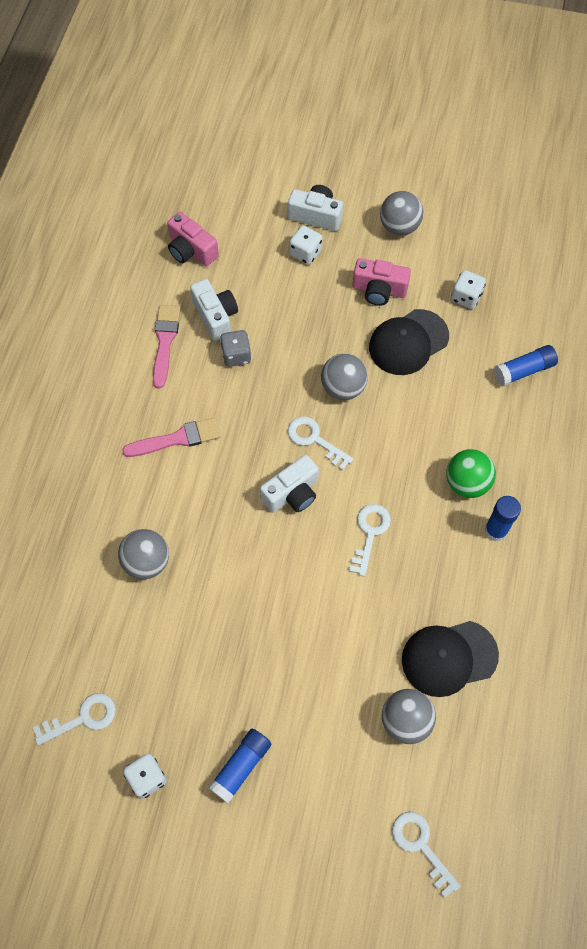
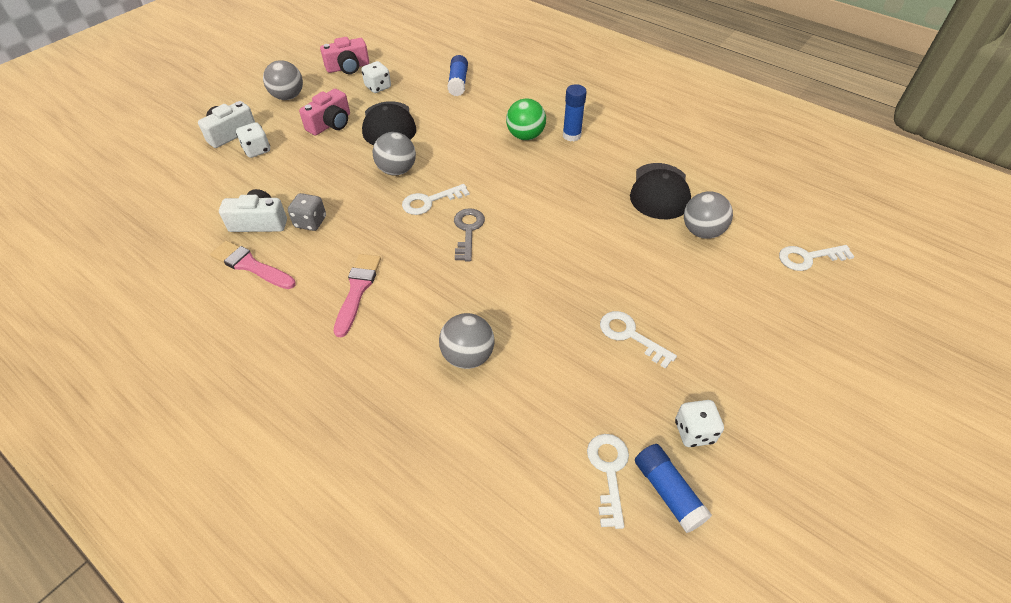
camera: 65 degrees left, 15 degrees down
pink camera [167,212,219,266] -> pink camera moved to [320,37,369,74]
blue glue stick [208,729,271,804] -> blue glue stick moved to [635,444,712,533]
white camera [260,455,319,512] -> grey key [454,208,485,261]
white key [349,504,391,577] -> white key moved to [600,311,677,369]

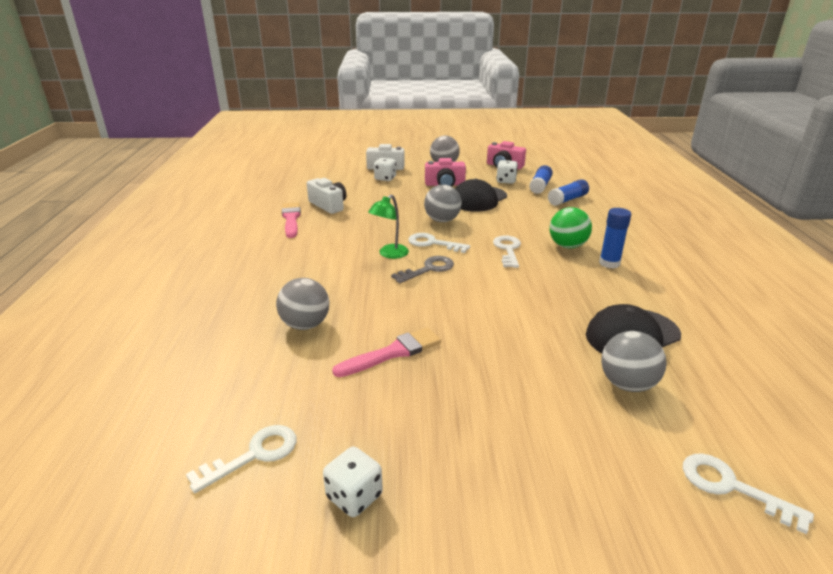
camera: 50 degrees right, 20 degrees down
grey dice [288,193,326,231] -> none
pink brush [334,254,381,337] -> pink brush moved to [332,327,441,377]
white key [600,311,677,369] -> white key moved to [493,235,521,268]
blue glue stick [635,444,712,533] -> blue glue stick moved to [529,165,553,194]
none -> green lamp [368,195,409,259]

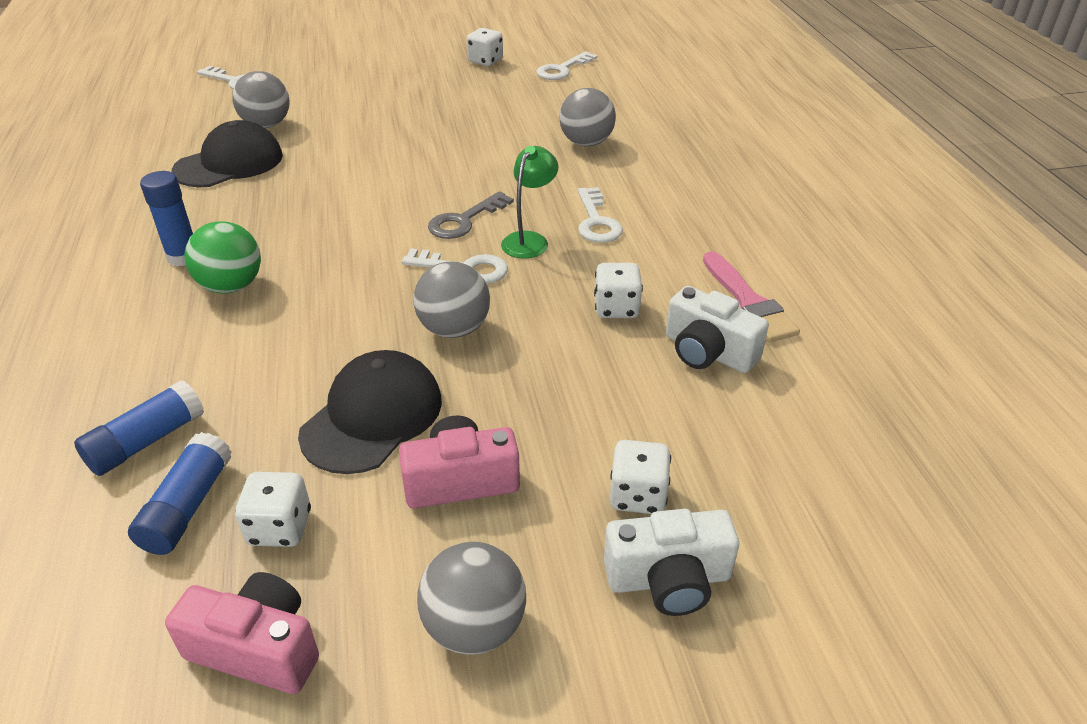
camera: 170 degrees right, 10 degrees up
pink brush [332,327,441,377] -> none
white key [493,235,521,268] -> white key moved to [578,187,623,243]
none -> white dice [594,263,643,318]

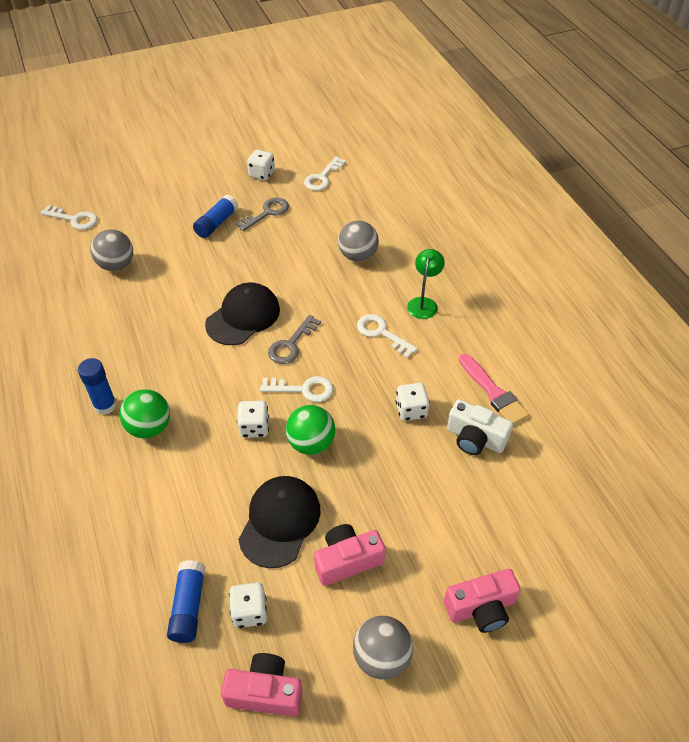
camera: 10 degrees left, 10 degrees up
blue glue stick [74,380,204,476] -> blue glue stick moved to [193,195,238,238]
black cap [172,120,283,187] -> black cap moved to [205,282,280,345]
grey ball [413,262,490,338] -> green ball [286,405,335,455]
green lamp [501,146,558,259] -> green lamp moved to [407,249,445,319]
white key [578,187,623,243] -> white key turned 150 degrees clockwise [357,314,418,358]
white camera [604,509,739,616] -> pink camera [444,569,521,633]
white dice [610,440,671,514] -> white dice moved to [237,401,269,438]
none -> grey key [235,198,289,231]

